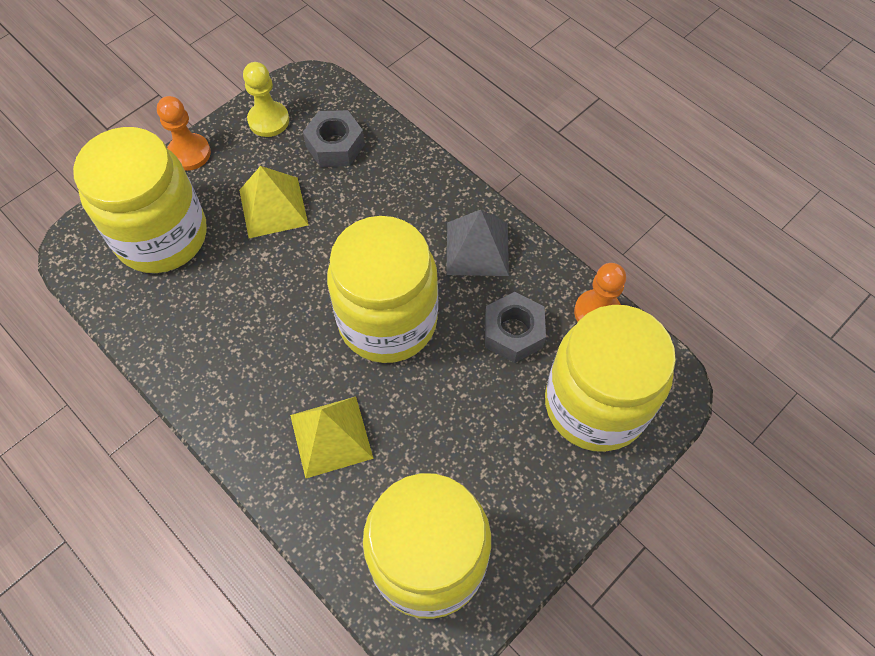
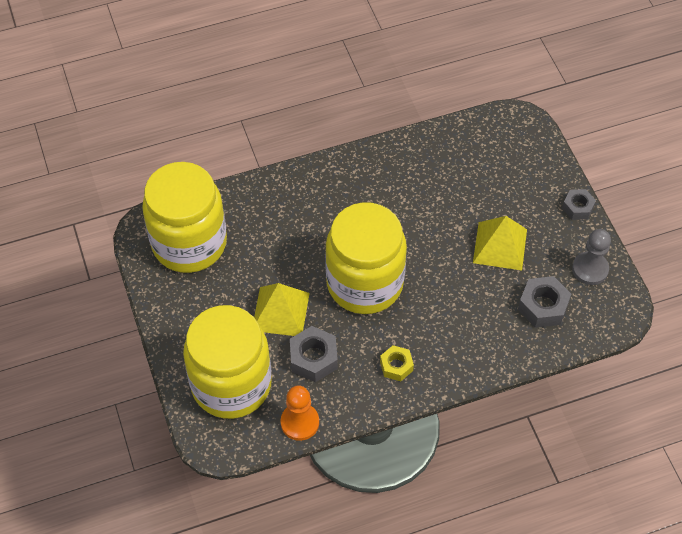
camera: 115 degrees right, 5 degrees down
yellow jar [73,127,207,273] -> none
orange pawn [157,96,211,171] -> grey nut [562,189,596,220]
yellow pawn [243,62,289,137] -> grey pawn [572,229,611,285]
yellow pyramid [290,397,374,479] -> yellow pyramid moved to [254,283,310,336]
grey pyramid [446,210,509,276] -> yellow nut [380,345,414,381]

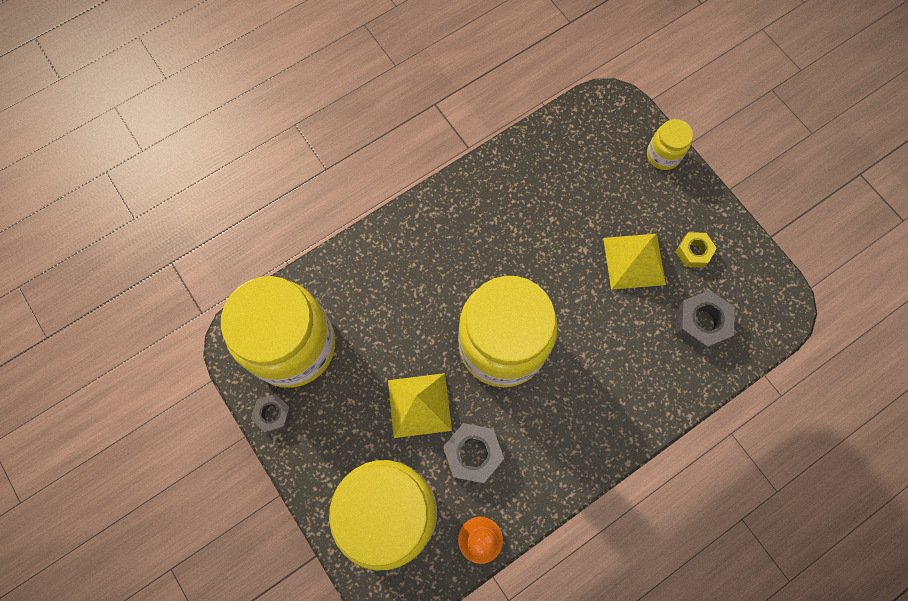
camera: 15 degrees left, 15 degrees up
yellow nut [380,345,414,381] -> yellow nut moved to [676,232,717,268]
grey nut [562,189,596,220] -> grey nut moved to [251,394,293,434]
grey pawn [572,229,611,285] -> none
none -> yellow jar [647,119,693,170]

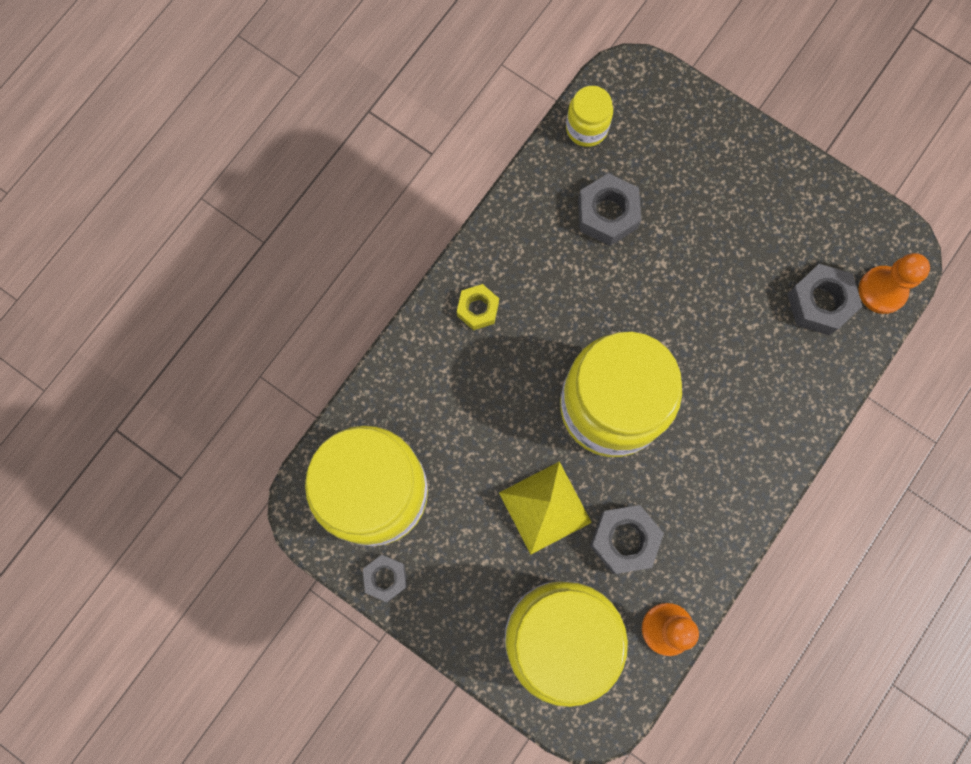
camera: 20 degrees left, 5 degrees up
yellow pyramid [603,234,666,290] -> none
yellow jar [647,119,693,170] -> yellow jar moved to [566,86,613,147]
yellow nut [676,232,717,268] -> yellow nut moved to [457,284,499,330]
none -> grey nut [578,173,641,246]
none -> orange pawn [859,253,930,314]

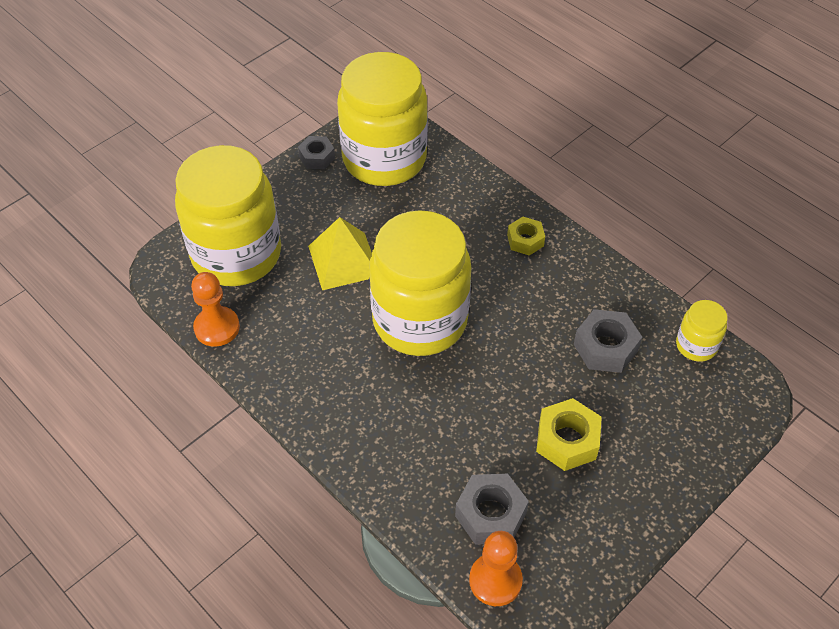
camera: 100 degrees right, 25 degrees down
grey nut [590,505,664,574] -> none
none -> yellow nut [536,398,602,471]

